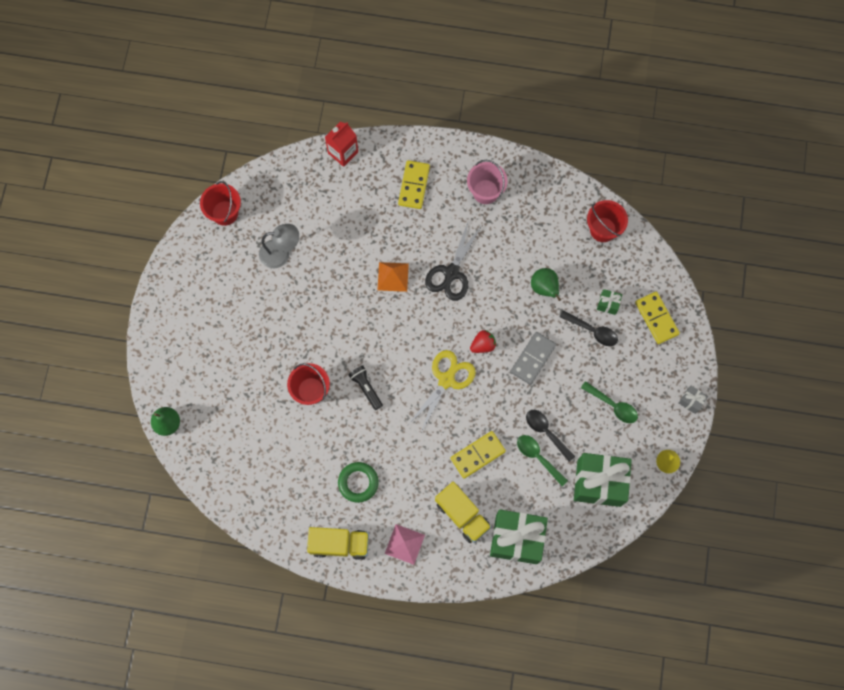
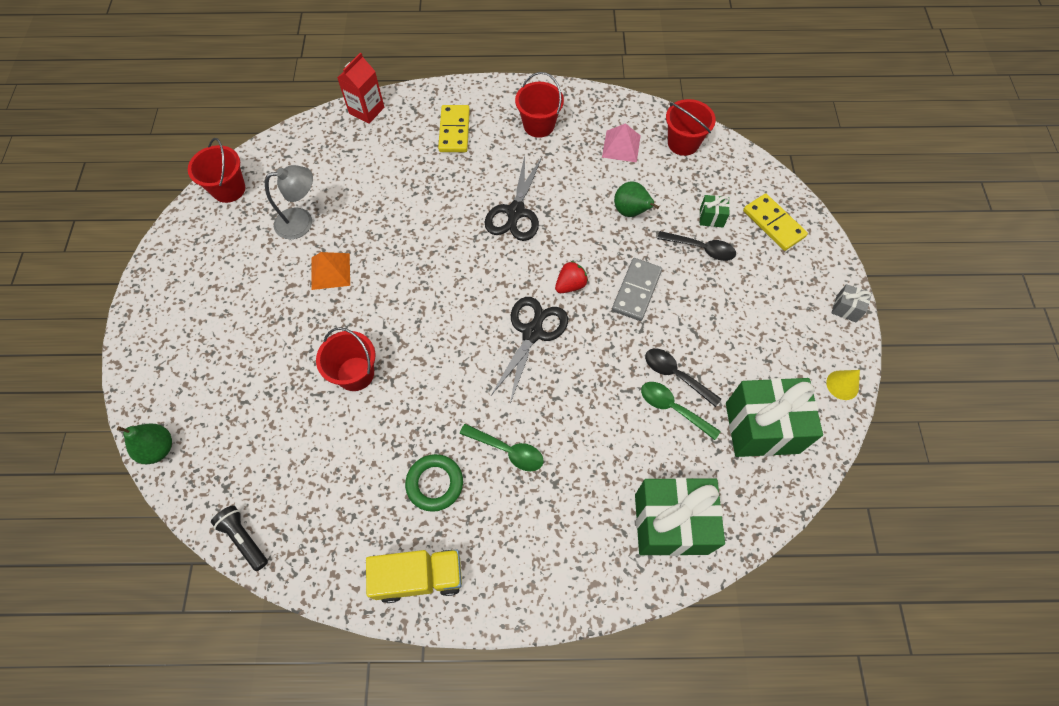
camera: 10 degrees left, 10 degrees down
black flashlight [348,365,383,410] -> black flashlight moved to [211,505,268,571]
orange pyramid [378,262,409,292] -> orange pyramid moved to [311,252,350,290]
pink pyramid [385,524,425,565] -> pink pyramid moved to [602,123,641,162]
yellow scissors [409,350,476,434] -> black scissors [490,297,568,404]
yellow truck [435,482,491,543] -> none
yellow domino [451,431,506,479] -> none
pink bucket [467,160,507,204] -> red bucket [515,72,564,138]
green spoon [581,381,638,423] -> green spoon moved to [460,424,544,471]

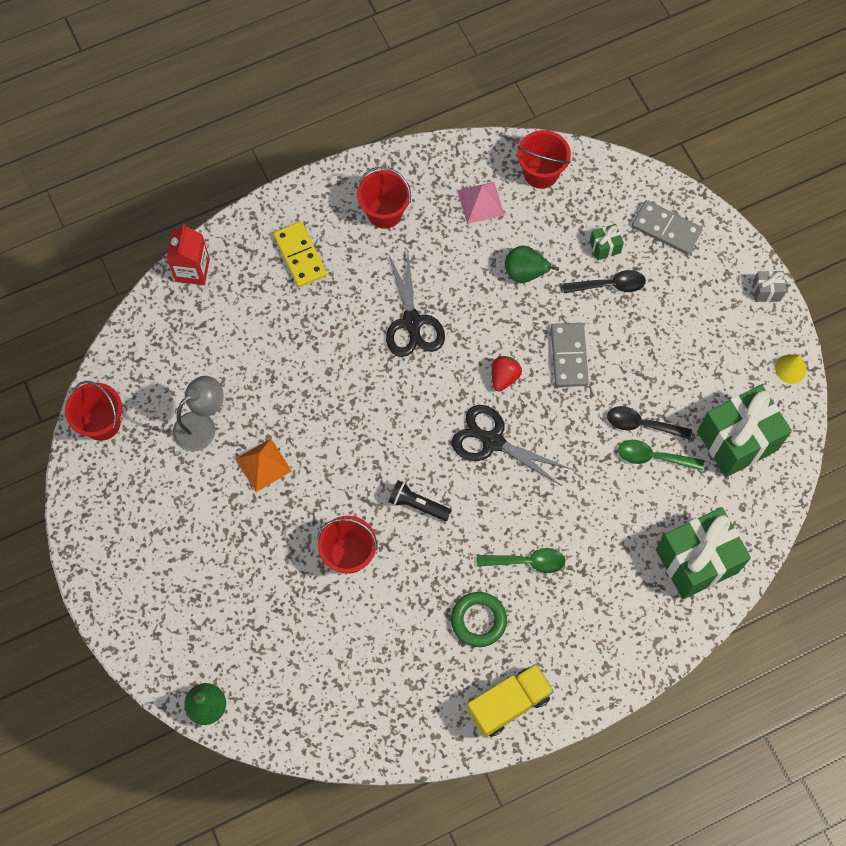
camera: 25 degrees left, 5 degrees up
black flashlight [211,505,268,571] -> black flashlight moved to [388,480,452,521]
black scissors [490,297,568,404] -> black scissors turned 60 degrees counterclockwise [452,405,571,486]
yellow domino [743,194,808,251] -> grey domino [632,200,703,255]

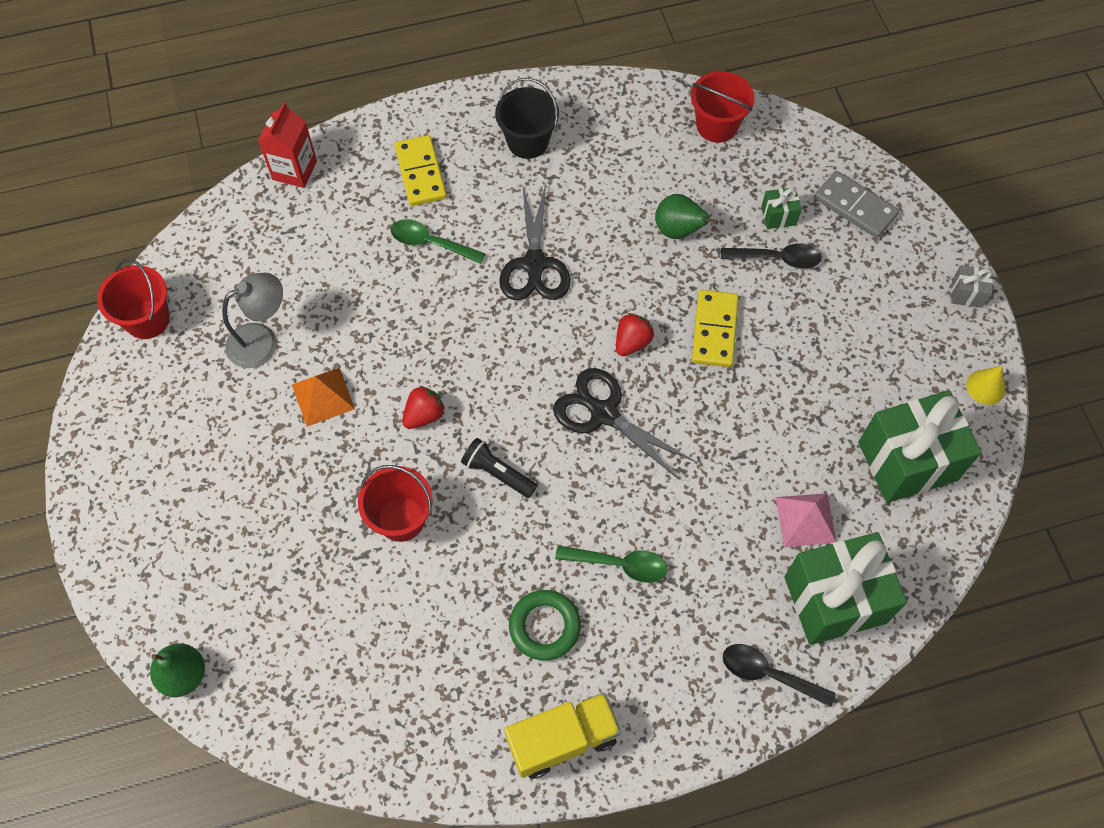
camera: 10 degrees right, 5 degrees down
red bucket [357,167,411,229] -> black bucket [495,78,559,159]
pink pyramid [457,182,505,224] -> pink pyramid moved to [776,493,836,547]
grey domino [551,323,589,387] -> yellow domino [692,290,739,367]
black spoon [607,406,692,440] -> black spoon moved to [723,644,836,707]
green spoon [618,440,704,470] -> green spoon moved to [391,219,485,264]
none -> red strawberry [402,386,445,429]

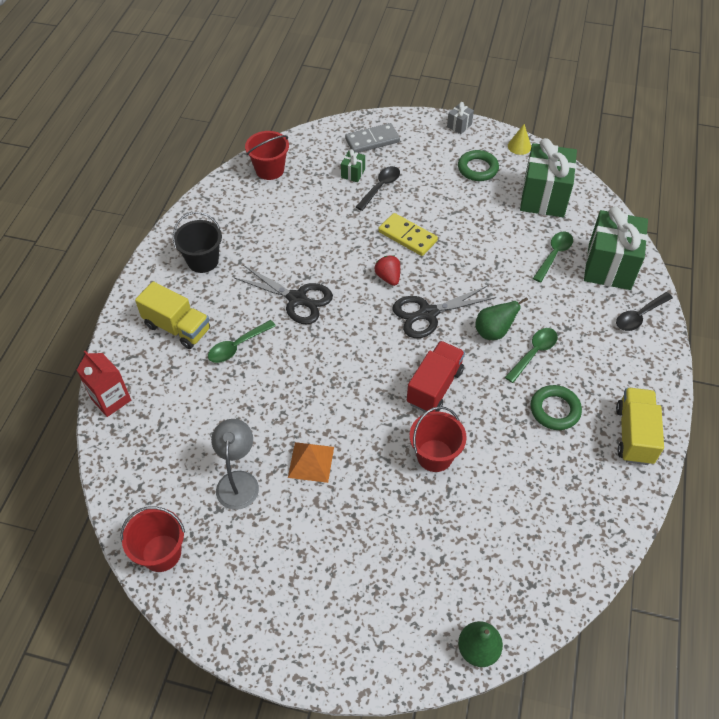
camera: 60 degrees left, 10 degrees down
yellow domino [394,135,447,206] -> yellow truck [135,281,210,349]
red strawberry [402,386,445,429] -> none
black flashlight [461,438,537,498] -> red truck [407,341,465,412]
green pear [655,194,718,239] -> green pear moved to [475,297,528,340]
pink pyramid [776,493,836,547] -> green spoon [533,232,573,283]
none -> green ring [458,150,499,181]

